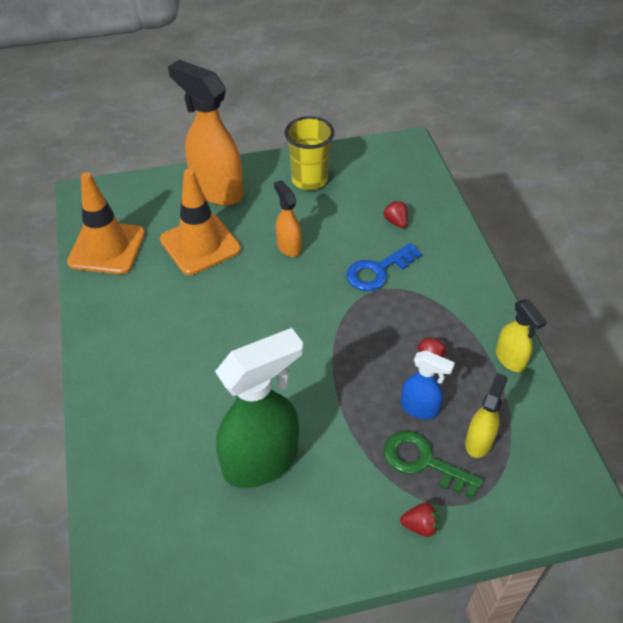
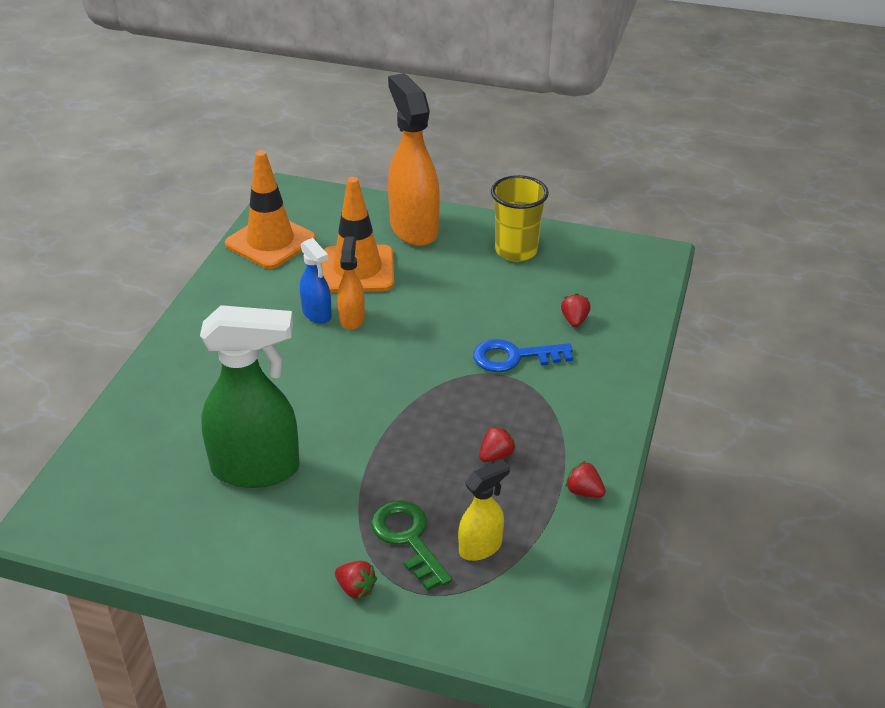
camera: 30 degrees right, 10 degrees down
orange spray bottle [274,180,301,257] -> orange spray bottle moved to [337,236,365,330]
blue spray bottle [401,350,455,419] -> blue spray bottle moved to [300,238,332,324]
yellow spray bottle [496,300,547,372] -> red strawberry [565,461,606,498]

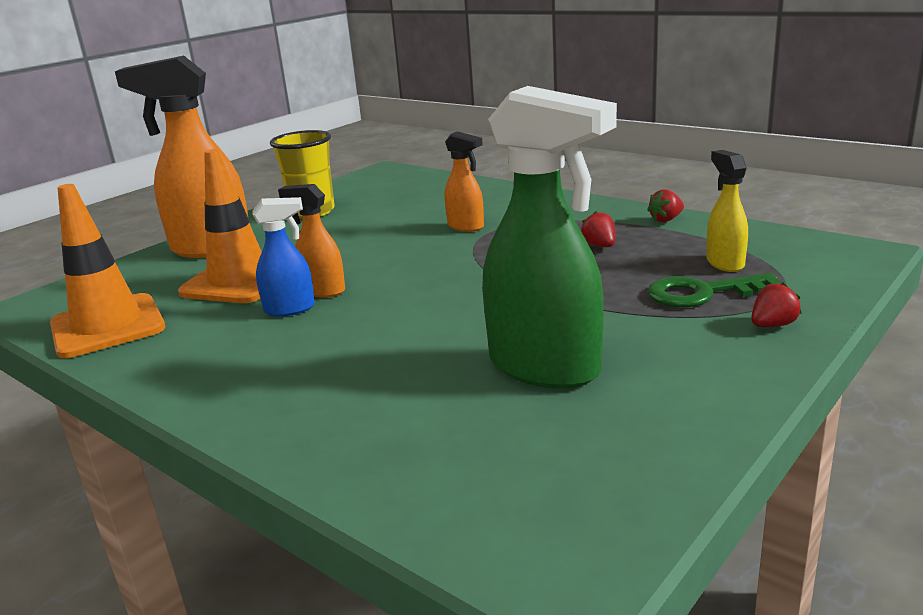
camera: 65 degrees left, 15 degrees down
green spray bottle [200,305,300,488] -> green spray bottle turned 105 degrees clockwise [482,86,617,389]
blue key [473,339,573,372] -> orange spray bottle [445,131,484,232]
red strawberry [561,294,591,327] -> none

